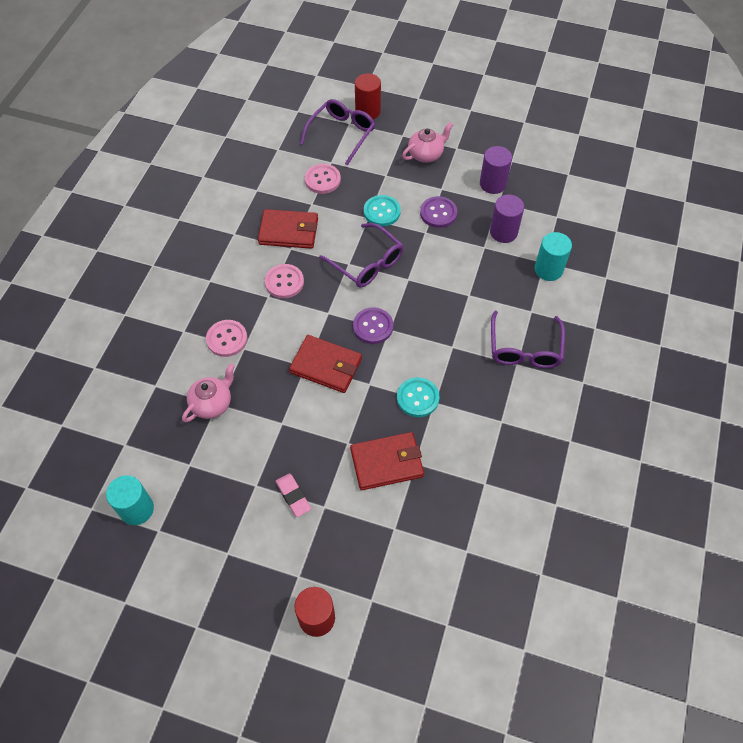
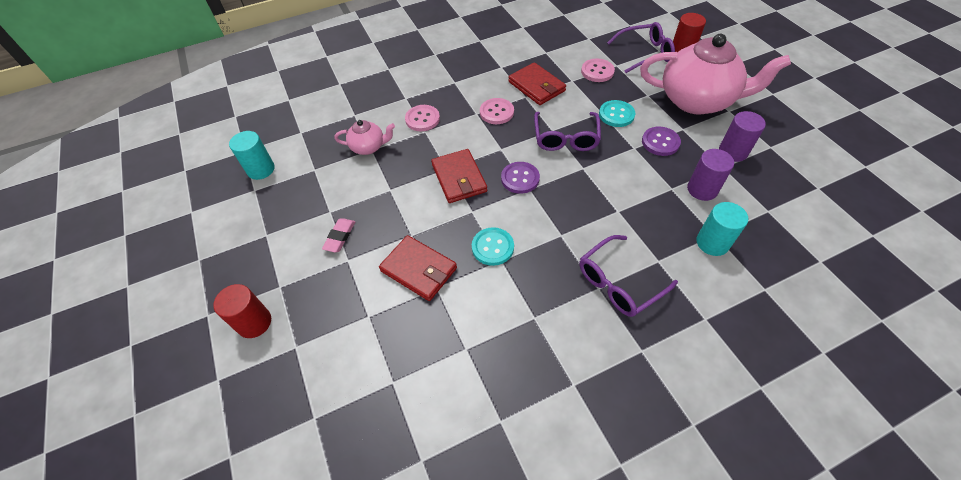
camera: 50 degrees right, 5 degrees down
pink teapot [402,122,453,163] -> pink teapot [640,34,791,115], size x2.16

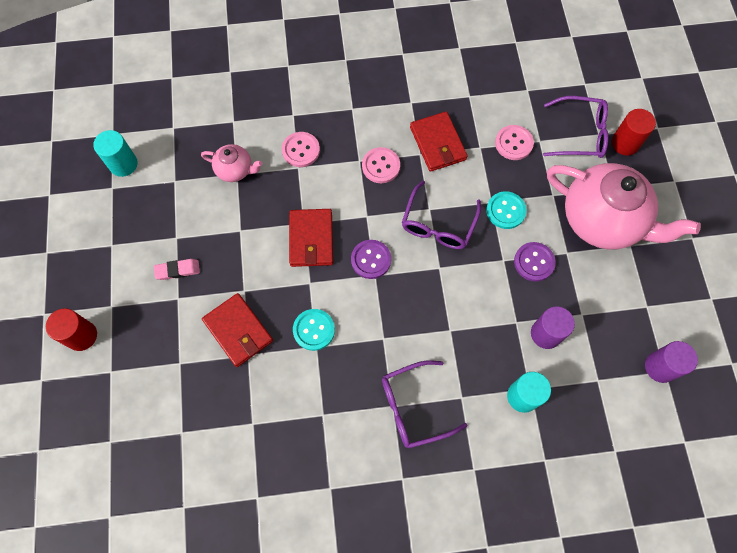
camera: 15 degrees right, 15 degrees up
pink eraser [322,218,355,252] -> pink eraser turned 45 degrees clockwise [154,259,200,280]
purple cylinder [719,111,766,162] -> purple cylinder moved to [645,341,698,383]

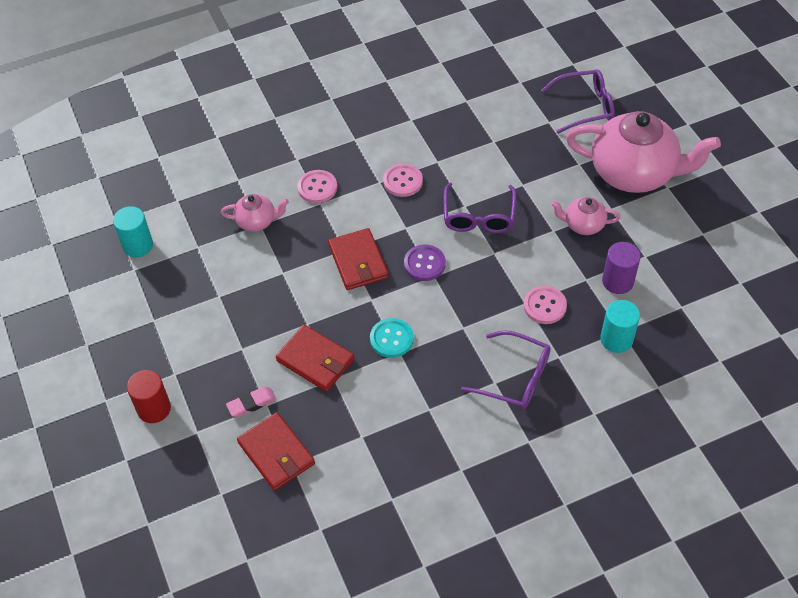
camera: 15 degrees left, 15 degrees down
pink eraser [154,259,200,280] -> pink eraser moved to [226,386,277,417]
purple glasses [382,360,467,448] -> purple glasses turned 120 degrees counterclockwise [461,330,551,409]
red wallet [410,111,468,172] -> red wallet moved to [237,413,315,491]
turquoise button [486,191,527,229] -> none
pink button [495,125,534,160] -> pink button moved to [523,286,567,324]
purple button [514,242,556,282] -> pink teapot [551,197,621,235]
red cylinder [612,109,656,155] -> none
purple cylinder [645,341,698,383] -> none

